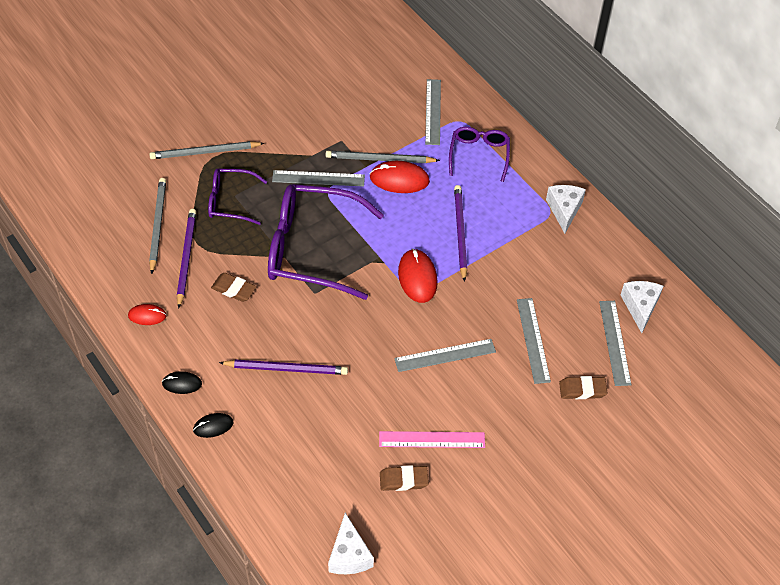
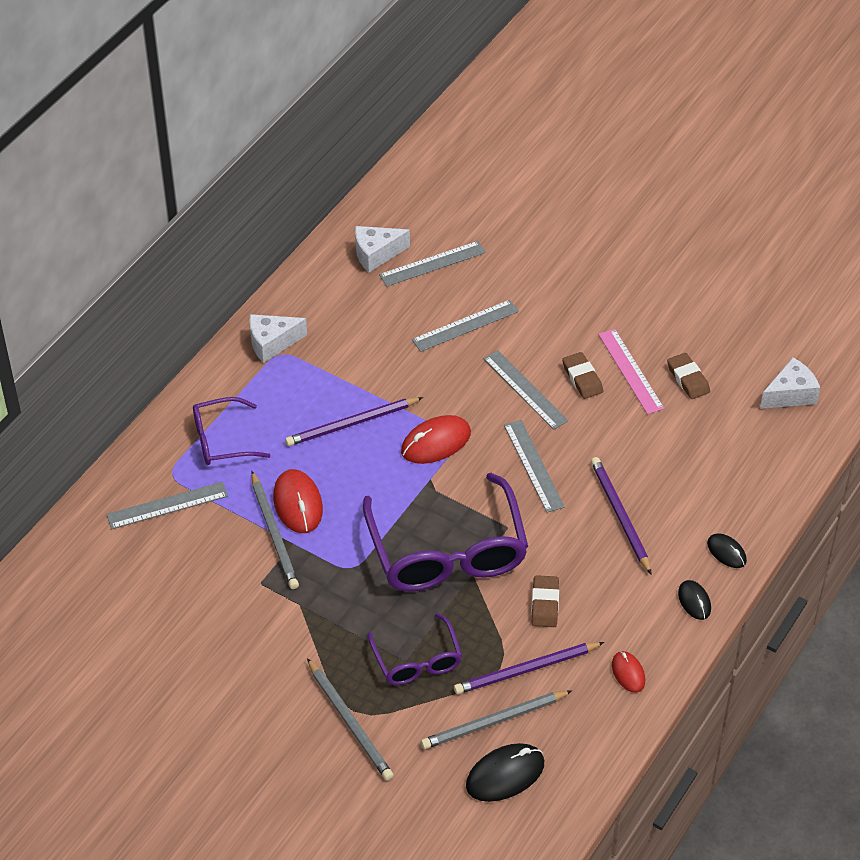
camera: 110 degrees left, 5 degrees down
grey ruler [272,170,365,187] -> grey ruler moved to [504,420,565,513]
brown eraser [559,376,608,399] -> brown eraser moved to [562,352,603,399]
none -> black mouse [466,743,544,802]

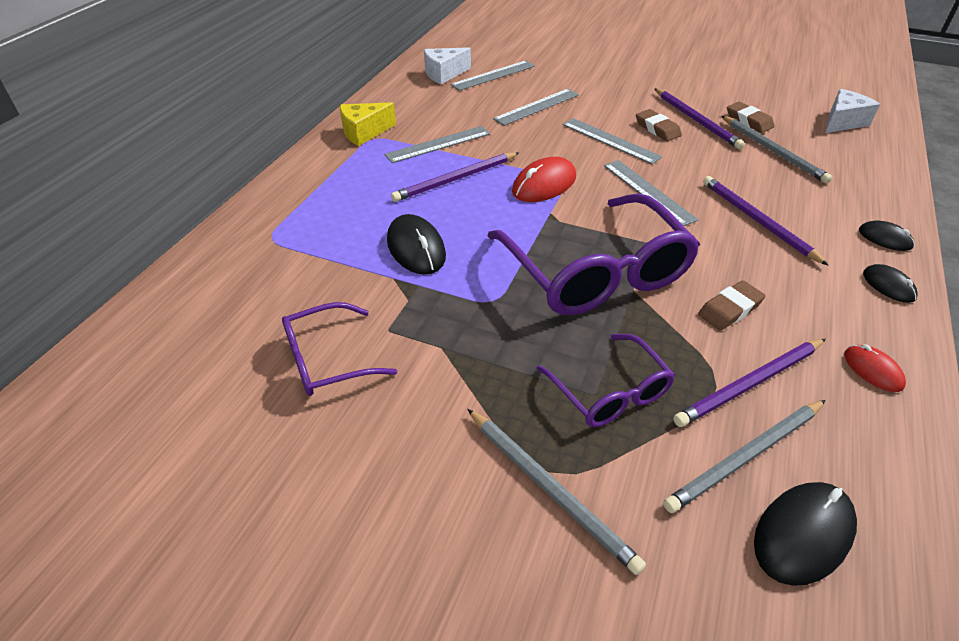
camera: 10 degrees left, 5 degrees down
grey ruler [106,482,228,529] -> grey ruler moved to [384,126,490,163]
purple glasses [193,397,271,465] -> purple glasses moved to [282,302,397,396]
white cheese [249,314,307,363] -> yellow cheese [340,102,396,146]
grey pencil [251,471,299,589] -> grey pencil moved to [722,116,832,184]
red mouse [273,469,323,533] -> black mouse [387,214,446,275]
brown eraser [531,575,559,627] -> brown eraser turned 60 degrees clockwise [698,280,766,331]
pink ruler [598,329,664,414] -> purple pencil [654,88,745,149]

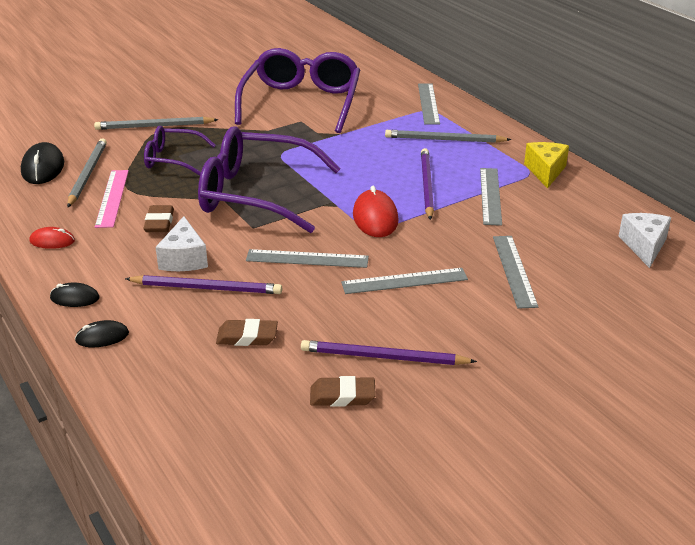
camera: 125 degrees right, 10 degrees down
purple glasses [282,302,397,396] -> purple glasses [235,48,360,133], size x1.87
black mouse [387,214,446,275] -> none
grey ruler [450,61,535,91] -> grey ruler moved to [418,84,440,125]
brown eraser [636,109,682,141] -> brown eraser moved to [216,319,278,346]
purple pencil [673,339,826,427] -> pink ruler [95,170,129,228]
grey pencil [722,116,832,184] -> grey pencil moved to [385,130,511,143]
white cheese [825,89,880,133] -> white cheese moved to [155,216,208,271]

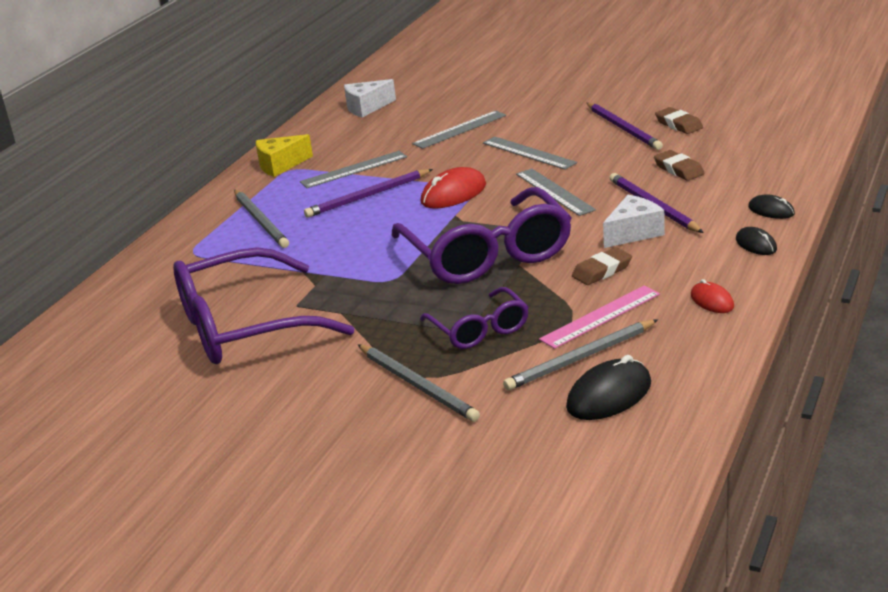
camera: 120 degrees left, 5 degrees down
grey ruler [418,84,440,125] -> none

